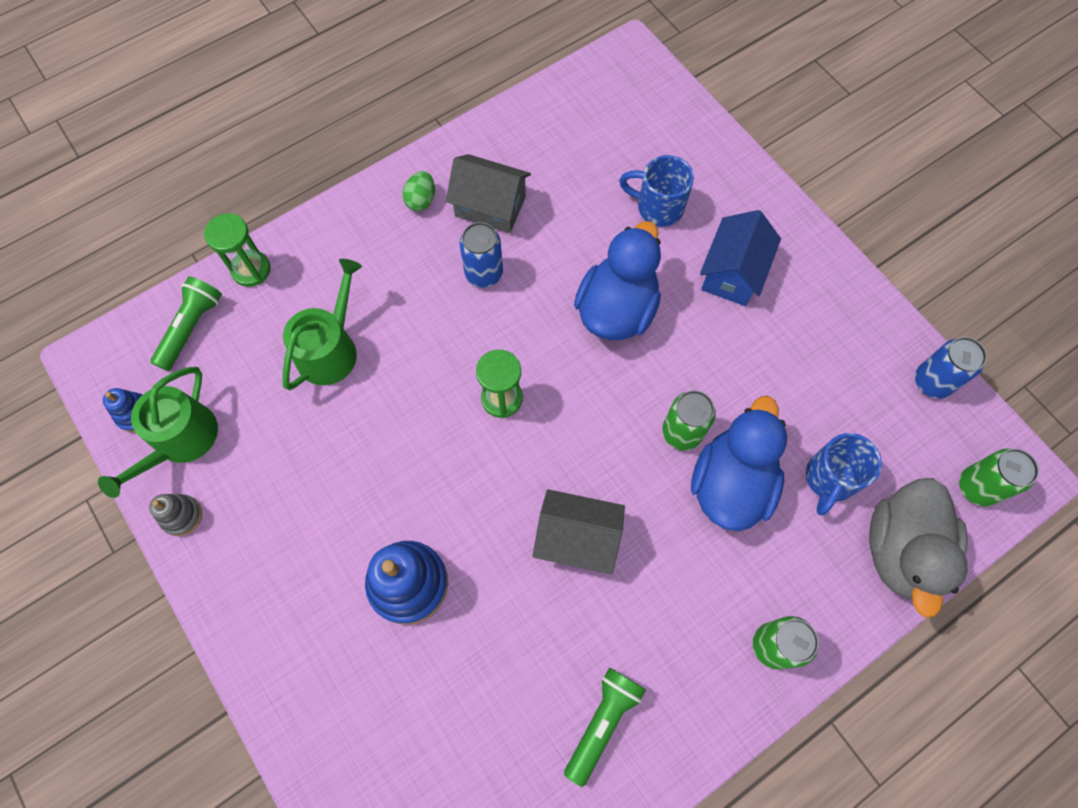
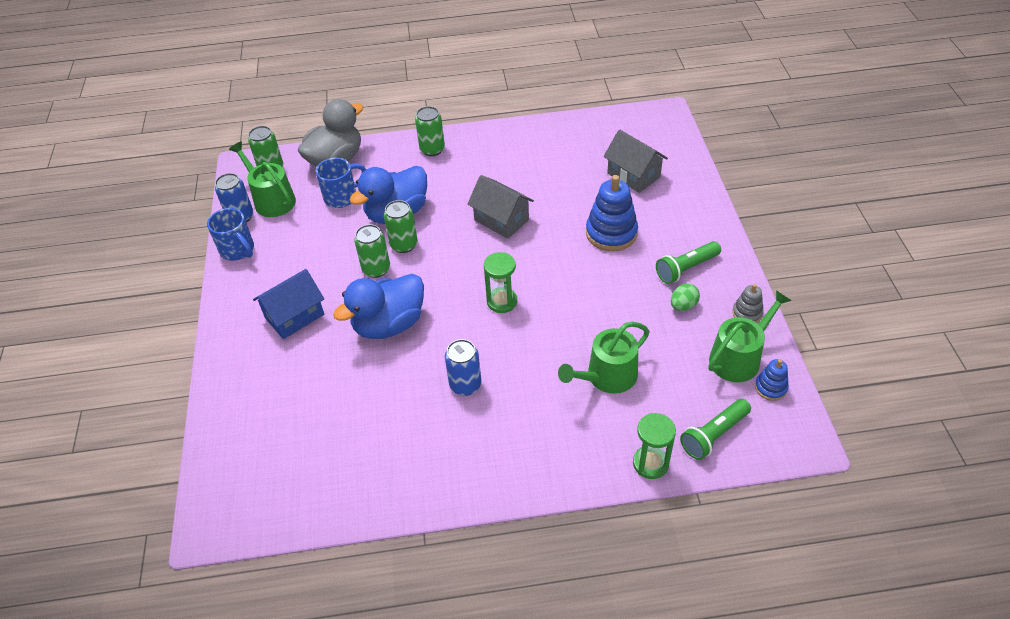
camera: 150 degrees left, 20 degrees down
green egg [402,171,435,211] -> green egg moved to [671,284,700,311]
grey house [446,154,531,233] -> grey house moved to [603,129,668,193]
green flashlight [564,667,646,787] -> green flashlight moved to [656,241,721,284]
blue mug [619,155,694,227] -> blue mug moved to [207,208,254,261]
none -> green watering can [229,142,296,217]
none -> green can [354,224,390,278]

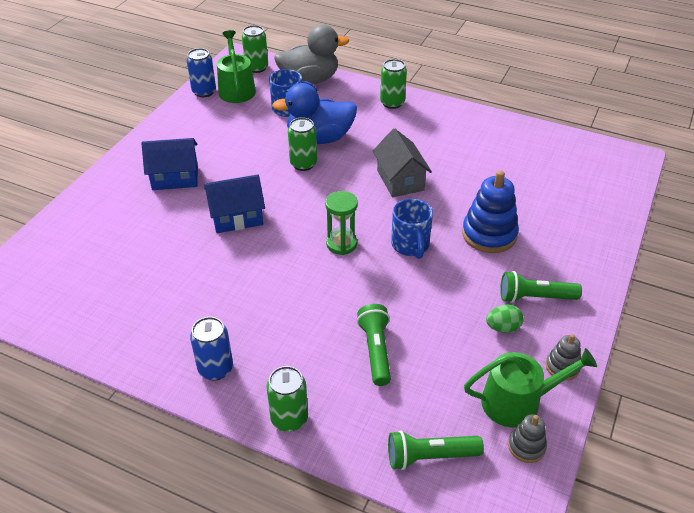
camera: 30 degrees right, 5 degrees down
blue mug [207,208,254,261] -> blue mug moved to [391,199,433,259]
blue duck [333,274,424,339] -> blue house [204,174,265,233]
green can [354,224,390,278] -> green can moved to [266,366,308,432]
blue can [445,339,481,396] -> blue can moved to [190,317,233,380]
green watering can [558,322,650,394] -> green flashlight [357,304,391,386]
grey house [603,129,668,193] -> none
green hourglass [633,413,676,479] -> none
blue stacking toy [755,359,789,401] -> grey stacking toy [508,414,547,463]

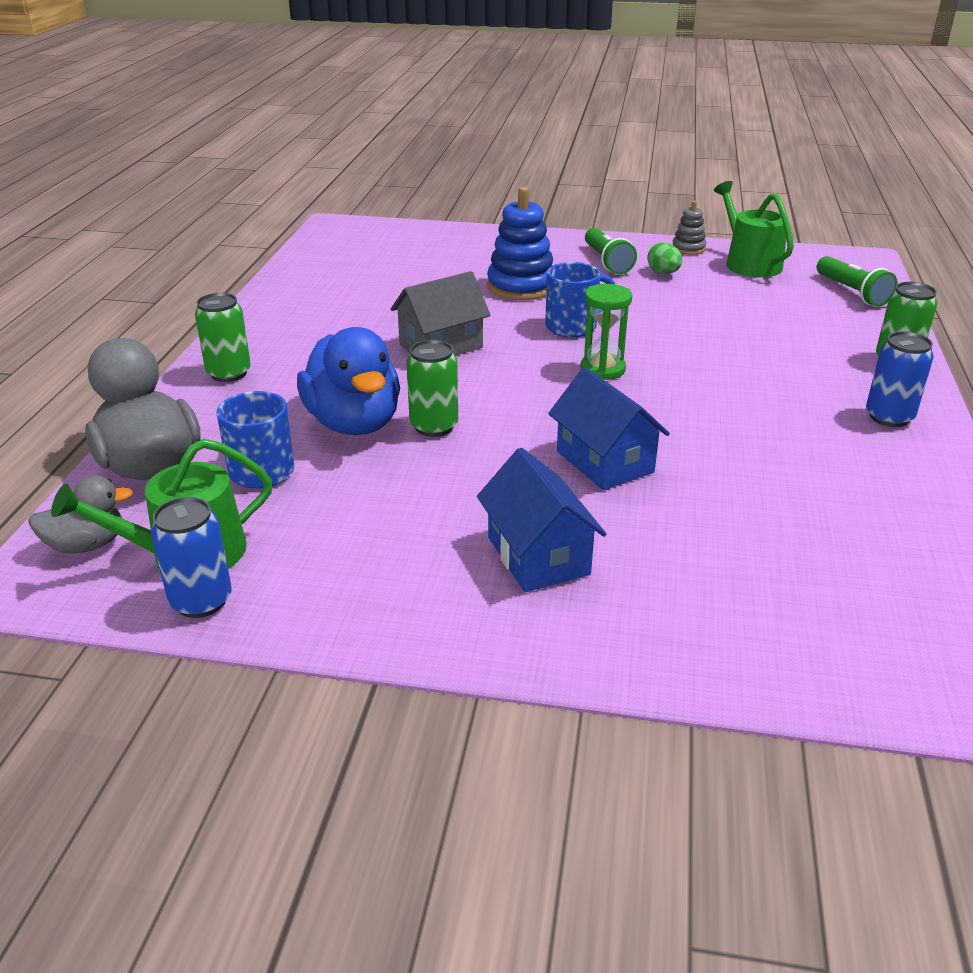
camera: 105 degrees left, 10 degrees down
green can [242,25,268,73] -> grey duck [28,475,133,554]
green flashlight [357,304,391,386] -> none
grey stacking toy [508,414,547,463] -> none

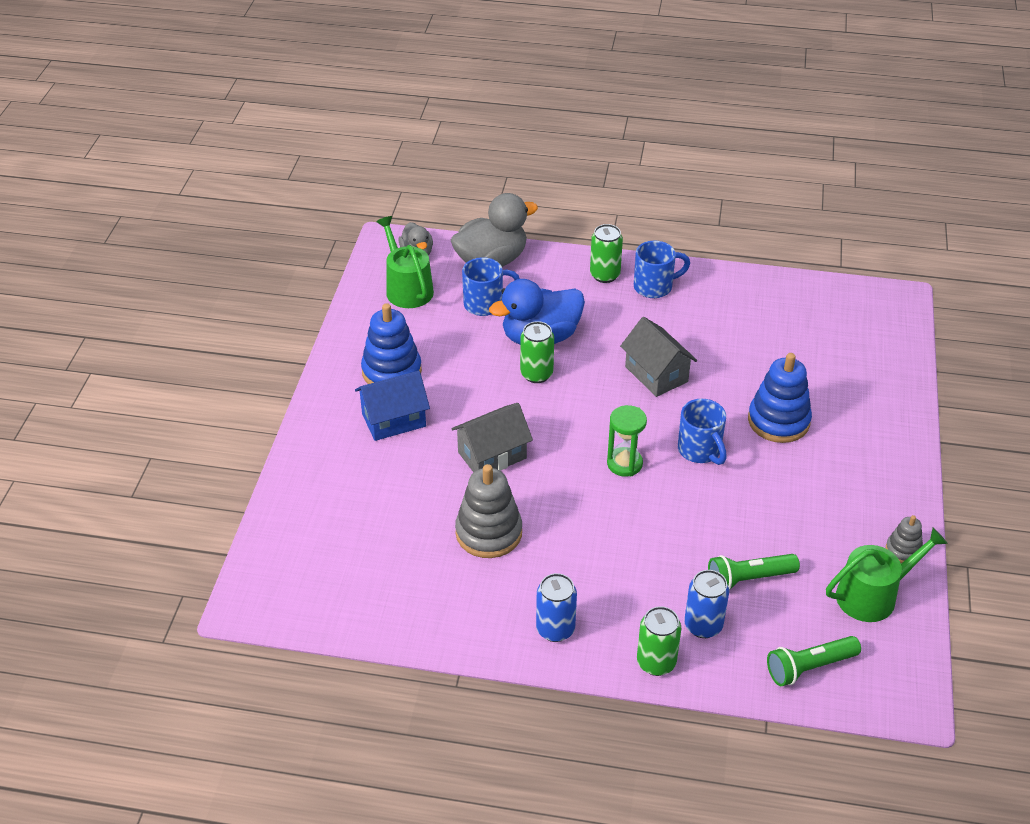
camera: 90 degrees right, 10 degrees up
blue can [151,497,232,618] -> blue can moved to [684,570,729,638]
blue house [548,367,670,490] -> grey house [451,403,533,473]
green flashlight [585,228,637,274] -> green flashlight moved to [708,554,800,590]
green egg [647,242,682,274] -> none
none -> blue stacking toy [361,303,422,384]
none -> grey stacking toy [455,464,522,558]
none -> blue mug [634,241,690,298]

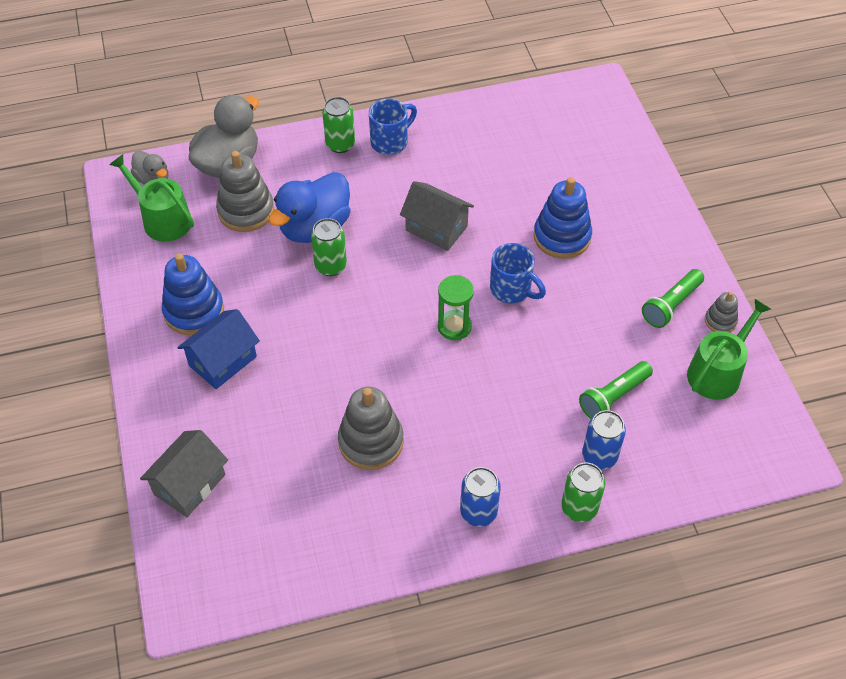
camera: 25 degrees left, 10 degrees up
grey house [451,403,533,473] -> grey house moved to [140,430,228,517]
blue mug [462,257,520,316] -> grey stacking toy [216,151,274,232]
green flashlight [767,636,861,686] -> green flashlight moved to [642,269,704,328]

